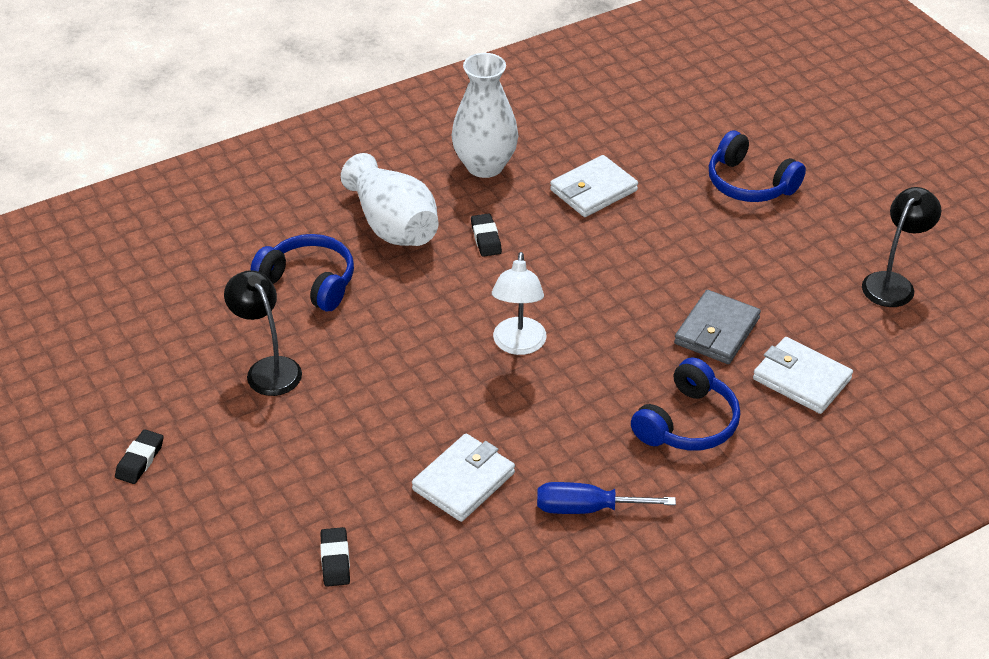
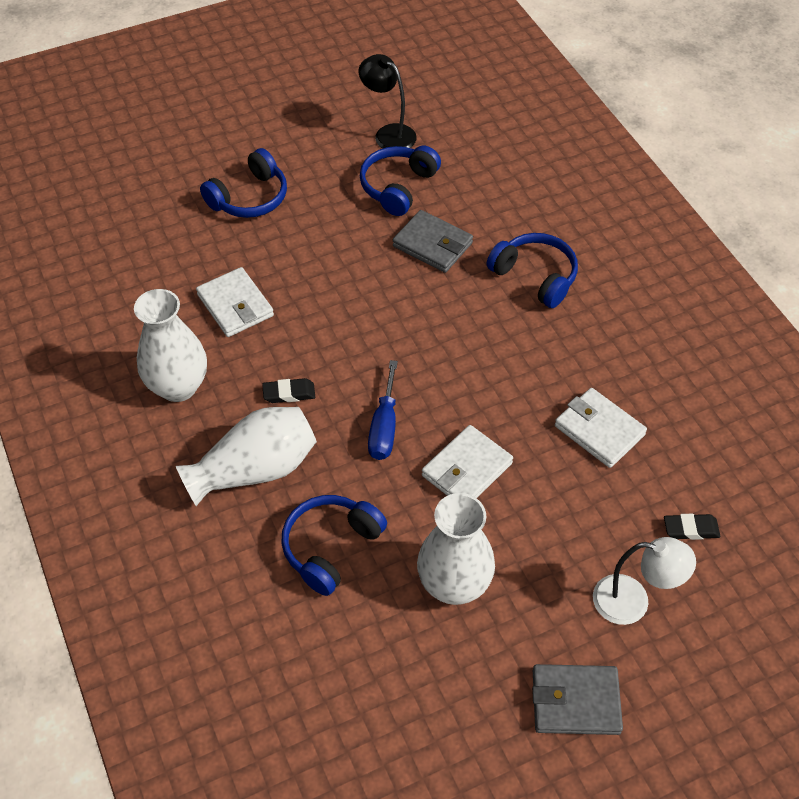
camera: 85 degrees left, 10 degrees up
black eraser [115,429,163,484] -> grey wallet [532,664,623,735]
black lamp [224,270,302,396] -> white vase [417,493,495,605]
white lamp [492,252,547,355] -> white lamp moved to [593,537,696,625]
blue screwdriver [537,482,676,514] -> blue screwdriver moved to [368,360,398,460]
white wallet [753,337,853,414] -> white wallet moved to [422,425,513,498]
none -> blue headphones [360,146,441,216]

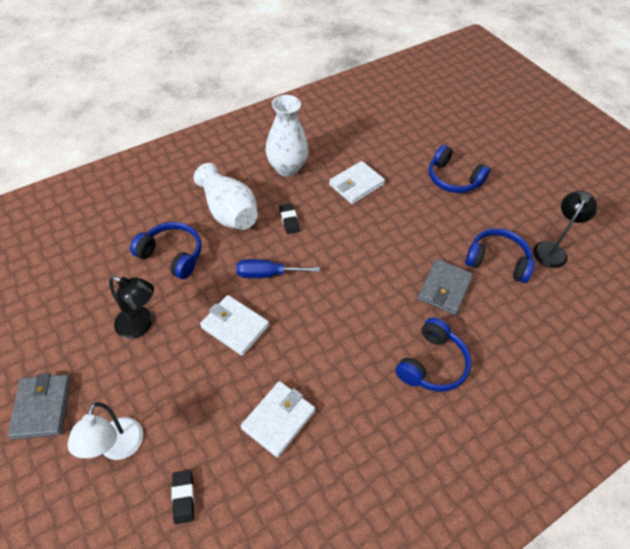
camera: 80 degrees right, 0 degrees up
white vase [417,493,495,605] -> black lamp [109,276,154,339]

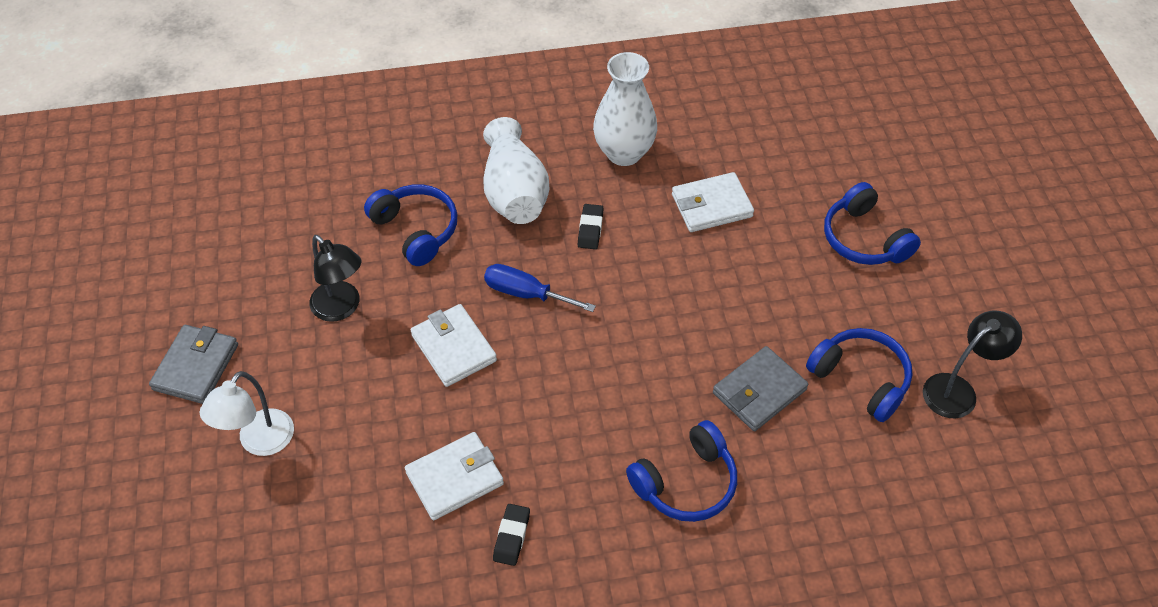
camera: 25 degrees right, 0 degrees up
black eraser [171,470,194,524] -> black eraser moved to [493,504,530,566]

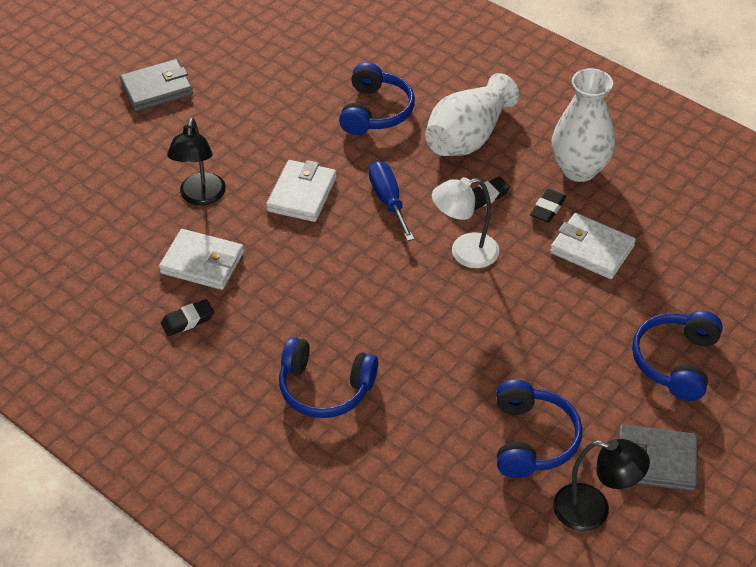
camera: 50 degrees right, 5 degrees down
white lamp [200,371,294,456] -> white lamp moved to [432,177,499,268]
black lamp [309,235,361,322] -> black lamp moved to [167,118,226,206]
grey wallet [713,346,808,431] -> grey wallet moved to [618,424,697,491]
none -> black eraser [530,189,566,223]

